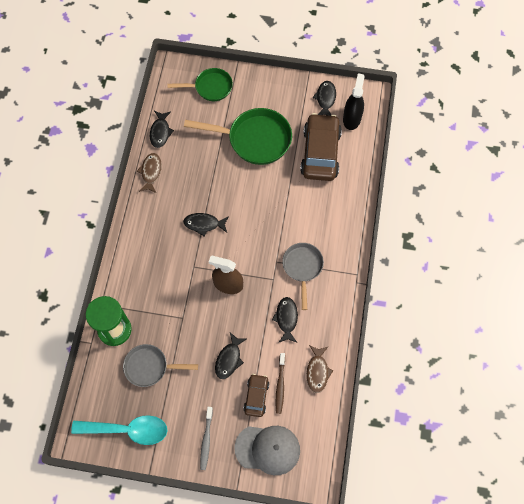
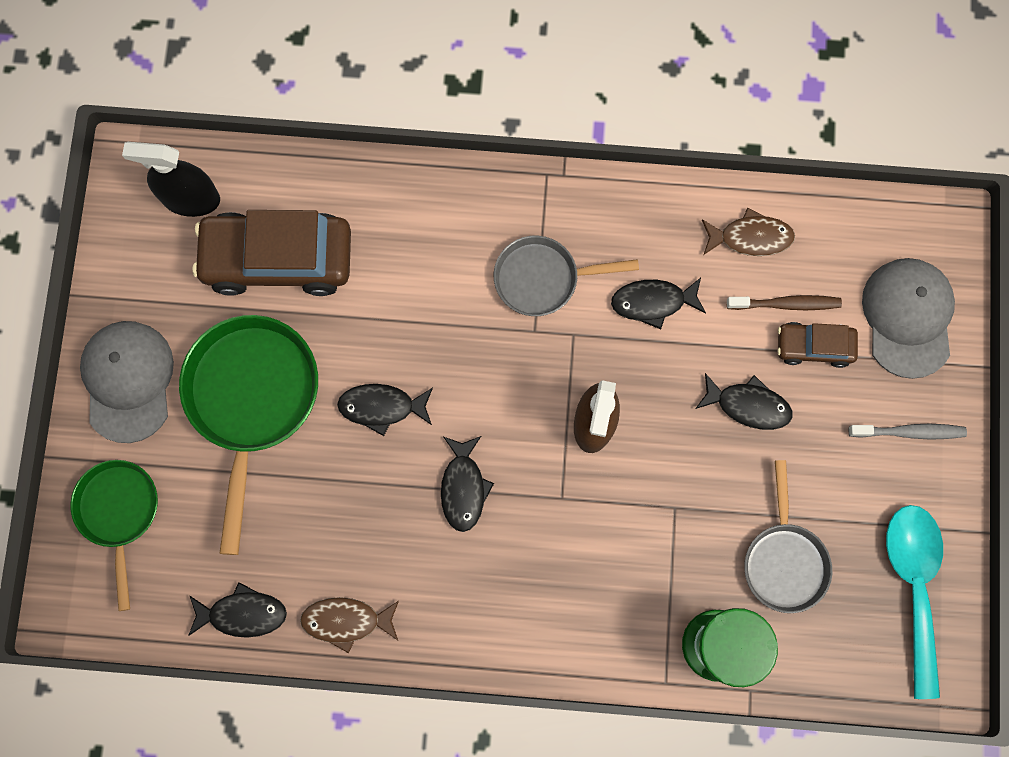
camera: 95 degrees left, 10 degrees up
black fish [313,81,336,116] -> black fish moved to [337,384,433,436]
none -> grey cap [80,321,174,443]

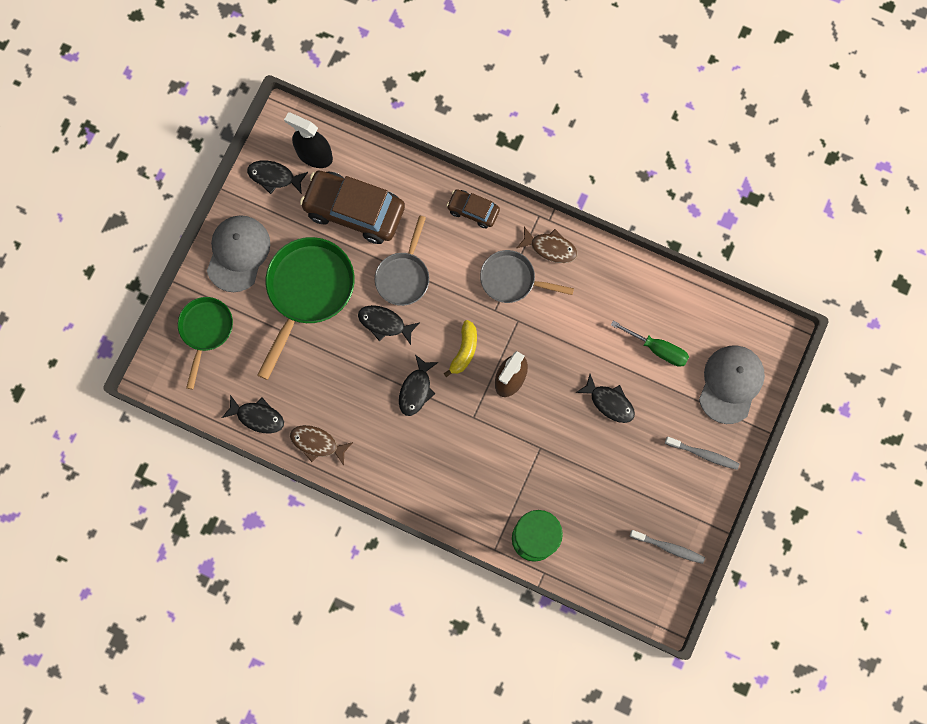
camera: 20 degrees right, 0 degrees up
black fish [611,278,706,329] -> black fish moved to [247,160,308,194]
brown fish [702,207,795,256] -> brown fish moved to [517,227,578,263]
brown toothbrush [727,295,842,310] -> green screwdriver [611,320,689,367]
grey pan [744,460,832,613] -> grey pan moved to [375,215,429,306]
brown car [777,322,858,368] -> brown car moved to [447,189,500,228]
turquoise spoon [886,505,943,699] -> grey toothbrush [630,530,705,564]
none -> yellow banana [444,320,477,377]

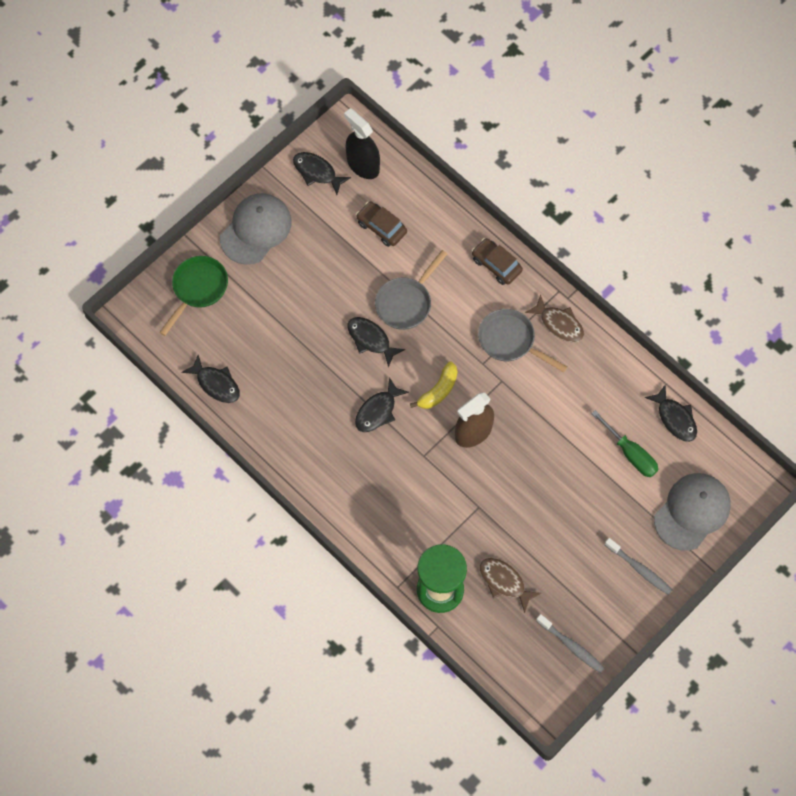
camera: 20 degrees right, 10 degrees down
green pan [257,237,355,380] -> none
brown fish [290,425,353,465] -> brown fish moved to [480,558,541,613]
brown car [300,171,405,244] -> brown car [356,201,407,247], size x0.51
black fish [575,374,635,423] -> black fish moved to [645,384,697,442]

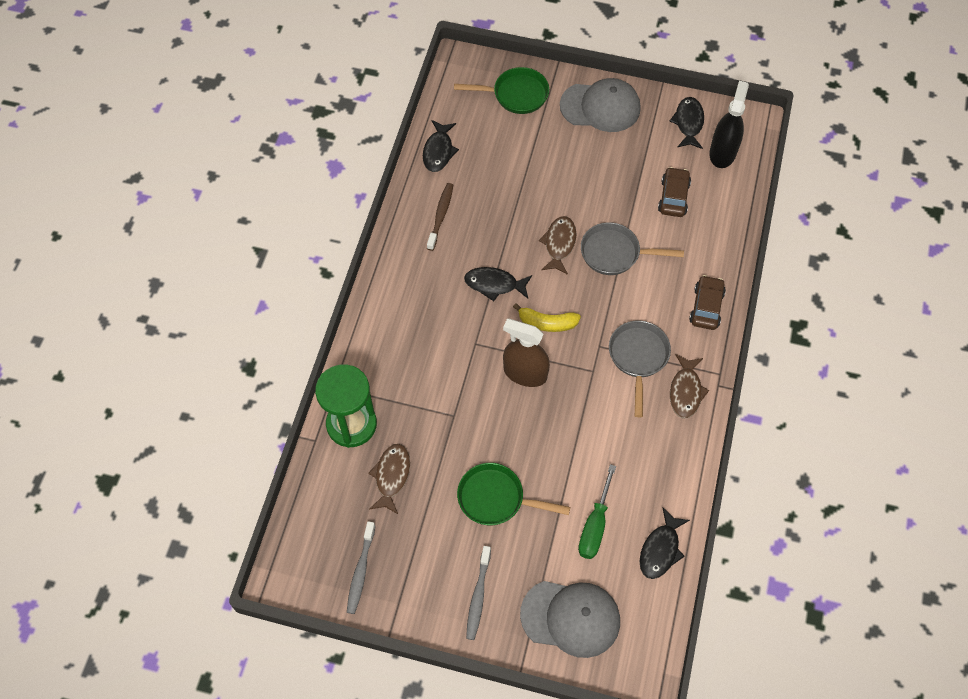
camera: 60 degrees right, 5 degrees down
black fish [348,317,405,368] -> brown fish [539,216,576,275]
none -> brown toothbrush [427,183,453,251]
none -> green pan [457,463,570,526]

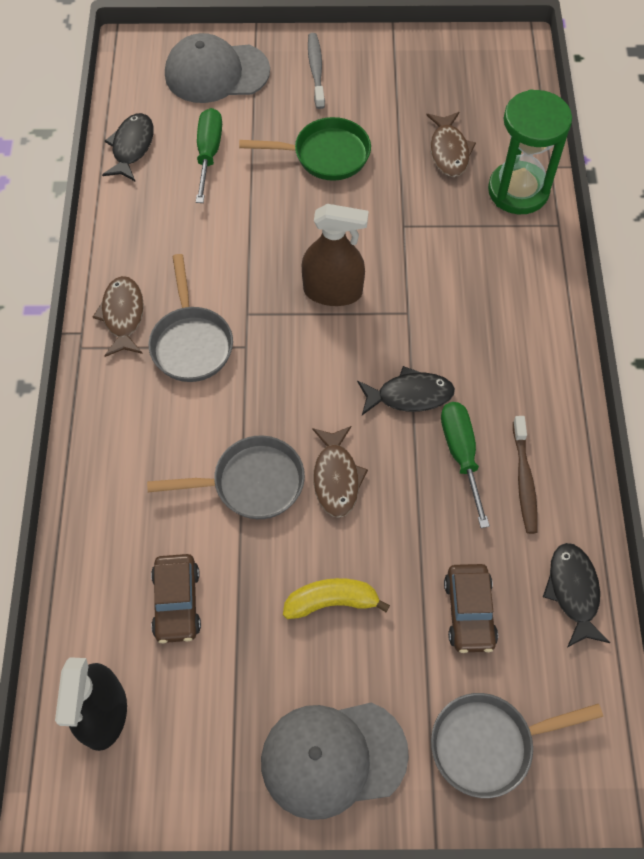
camera: 165 degrees right, 0 degrees up
grey toothbrush [347,521,375,614] -> none
green pan [454,67,549,114] -> grey pan [431,693,603,798]
yellow banana [513,303,581,332] -> yellow banana moved to [283,578,390,619]
black fish [670,97,704,149] -> none
brown car [689,275,726,330] -> brown car moved to [444,564,498,653]
none -> green screwdriver [441,402,490,528]

